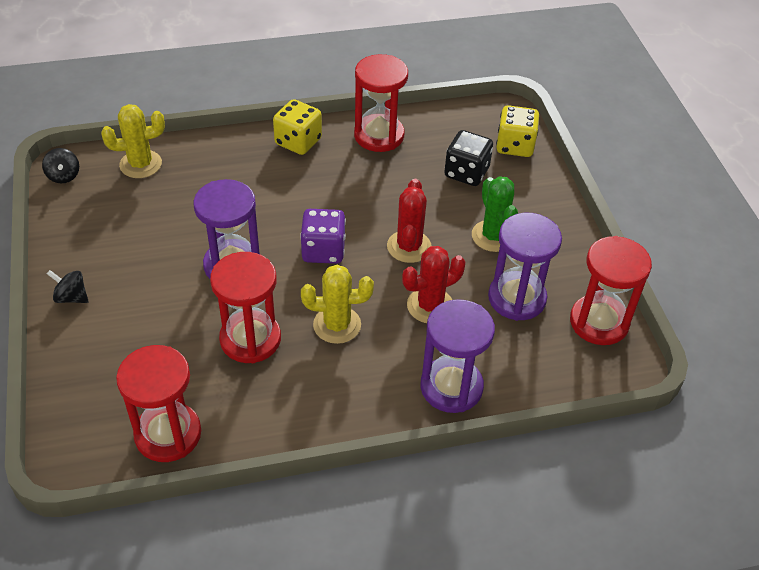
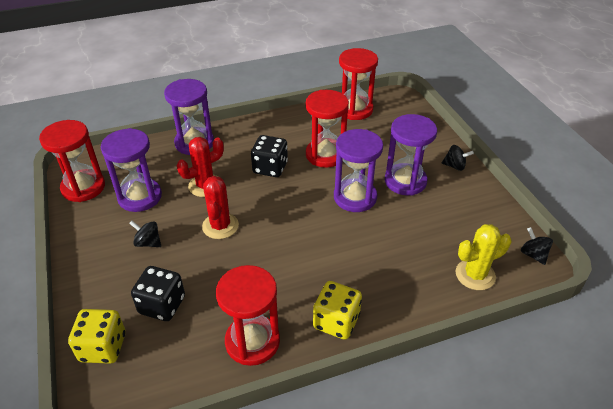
camera: 175 degrees right, 5 degrees down
purple dice [300,209,346,264] -> none
yellow cactus [301,265,374,344] -> black dice [251,135,288,177]
green cactus [472,176,518,252] -> black spinning top [129,221,161,247]
none -> purple hourglass [385,114,437,196]

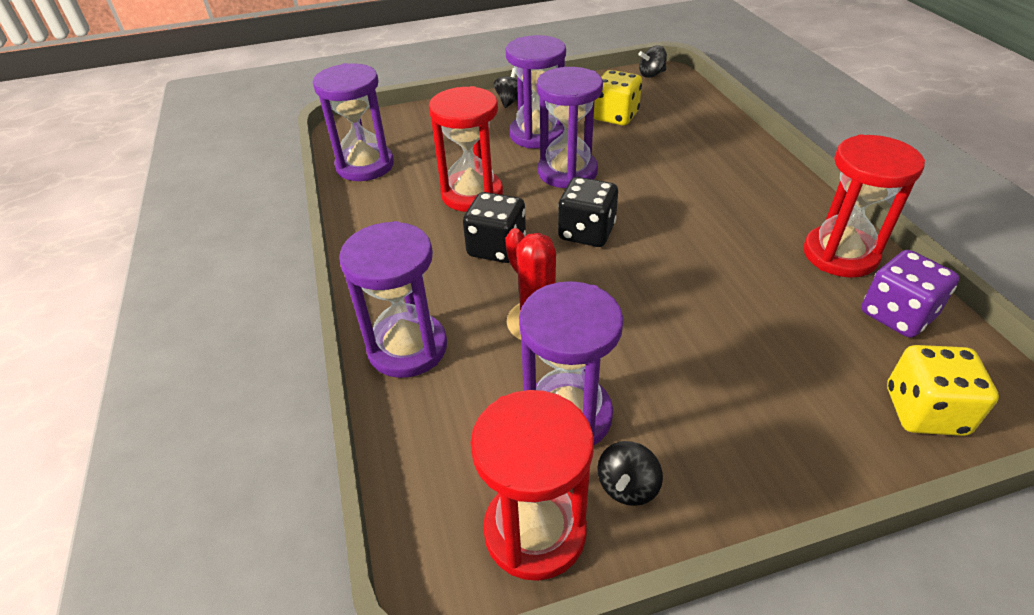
camera: 85 degrees left, 0 degrees up
black spinning top [129,221,161,247] -> black spinning top moved to [598,441,663,506]
black dice [131,266,185,321] -> black dice moved to [558,177,618,247]
red cactus [202,176,239,239] -> none
yellow dice [313,281,362,340] -> yellow dice moved to [594,70,642,126]
red hourglass [339,48,378,120] -> purple hourglass [313,63,394,181]
yellow cactus [456,224,511,290] -> none
none -> purple dice [861,250,960,338]

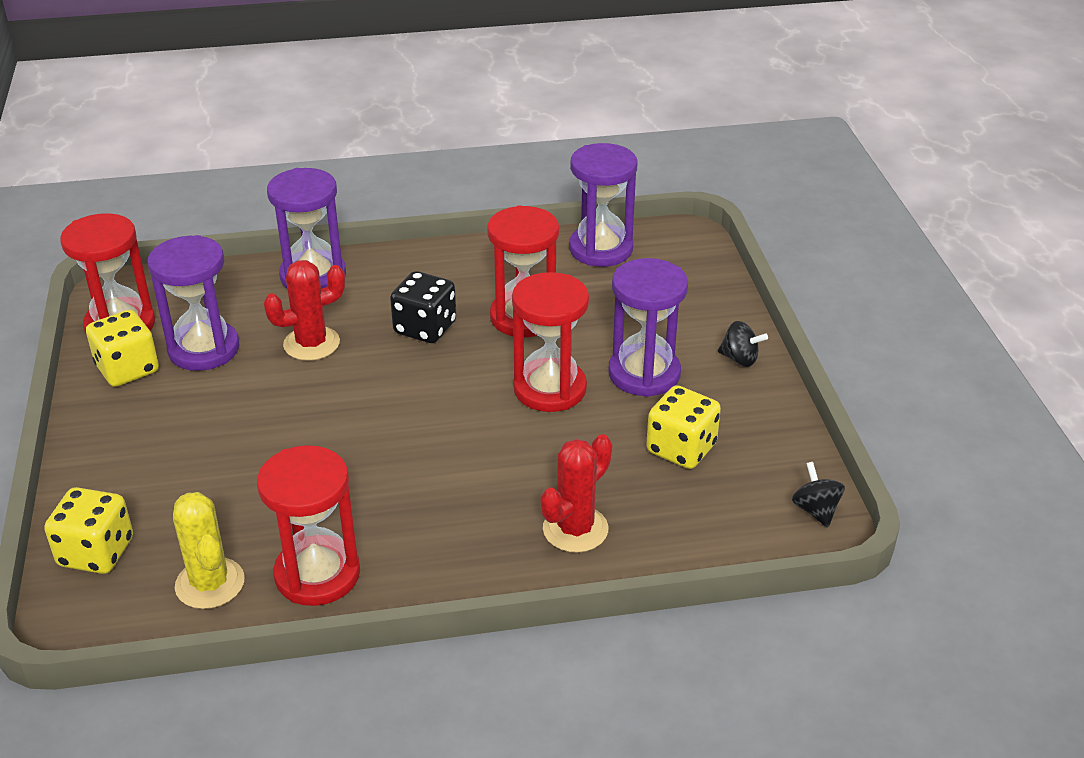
camera: 95 degrees right, 5 degrees down
purple hourglass [537,67,603,188] -> red hourglass [512,272,589,412]
black dice [558,177,618,247] -> none
black spinning top [598,441,663,506] -> yellow dice [86,310,159,387]
purple dice [861,250,960,338] -> yellow cactus [173,492,245,609]
none -> red cactus [540,434,612,553]

